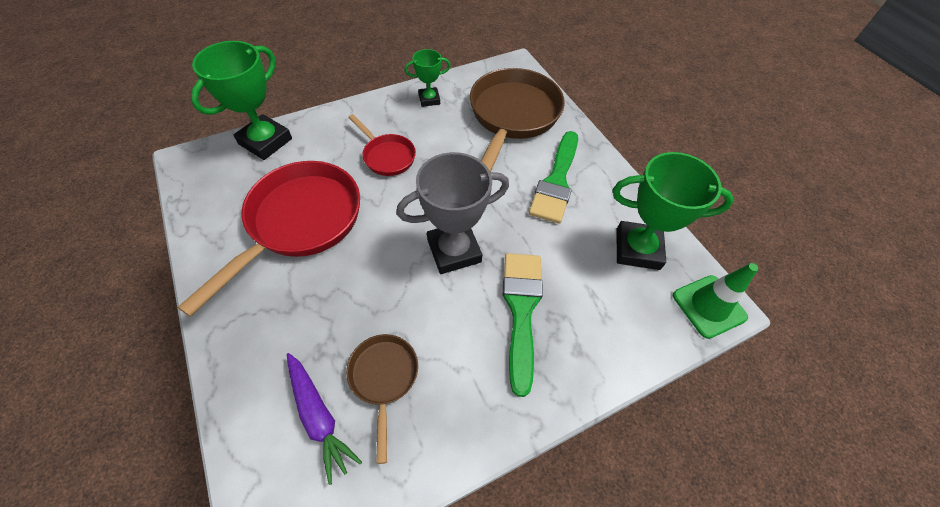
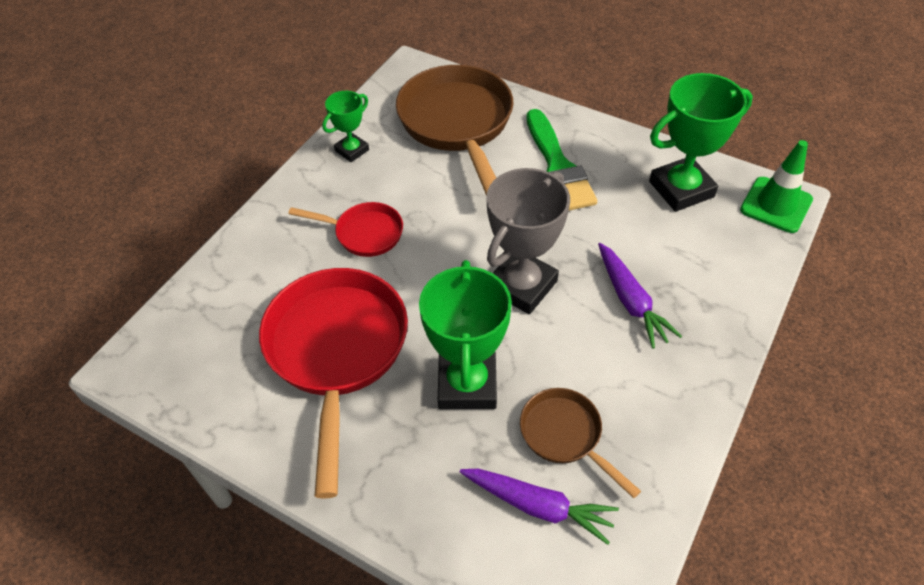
camera: 30 degrees left, 5 degrees down
green trophy [191,41,292,160] -> green trophy moved to [419,260,512,409]
green brush [503,253,543,397] -> purple carrot [598,243,682,349]

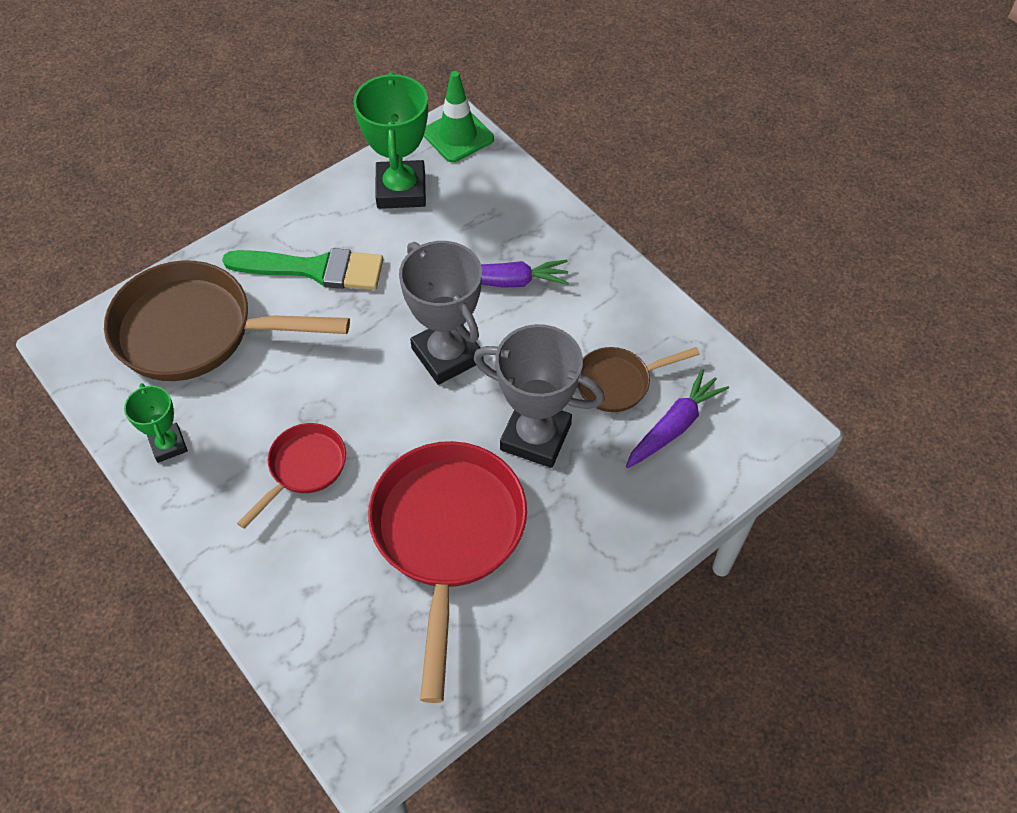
camera: 70 degrees left, 5 degrees up
red pan [259,268,408,499] -> red pan turned 75 degrees clockwise [368,441,527,703]
green trophy [419,260,512,409] -> grey trophy [473,324,605,468]

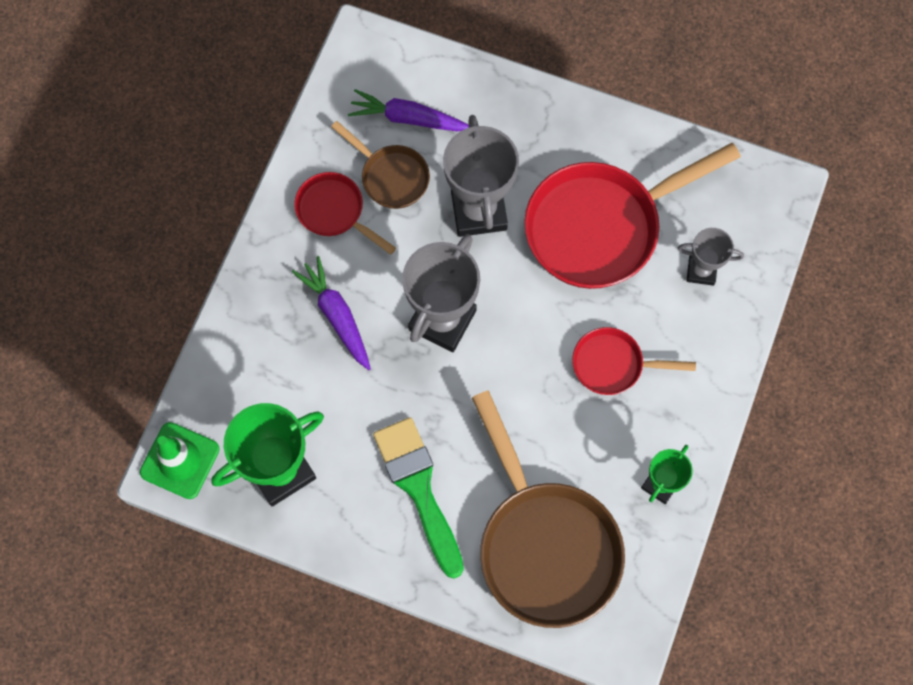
camera: 120 degrees left, 15 degrees up
none -> red pan [294,172,396,255]
none -> grey trophy [678,228,744,286]

